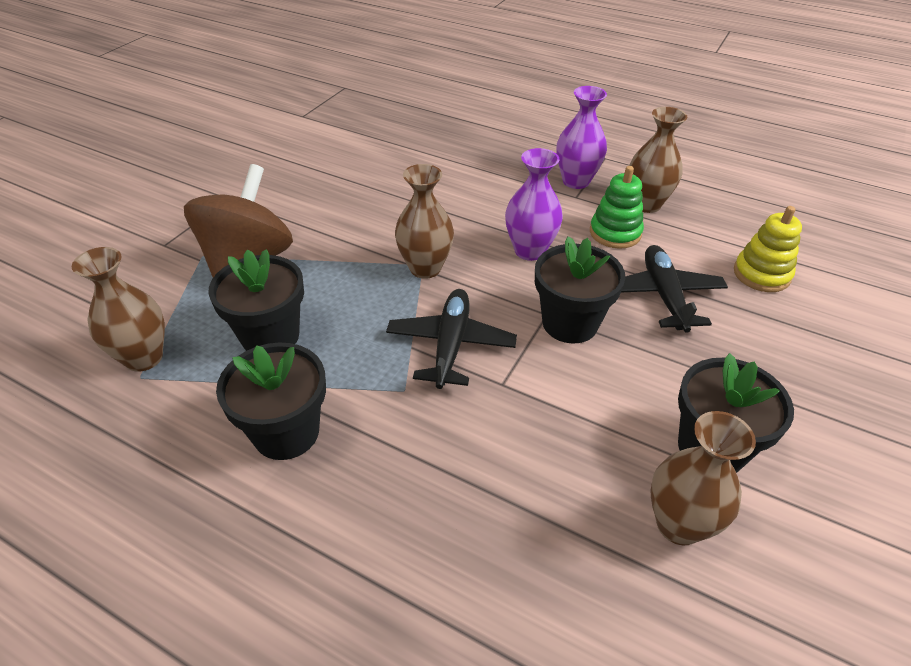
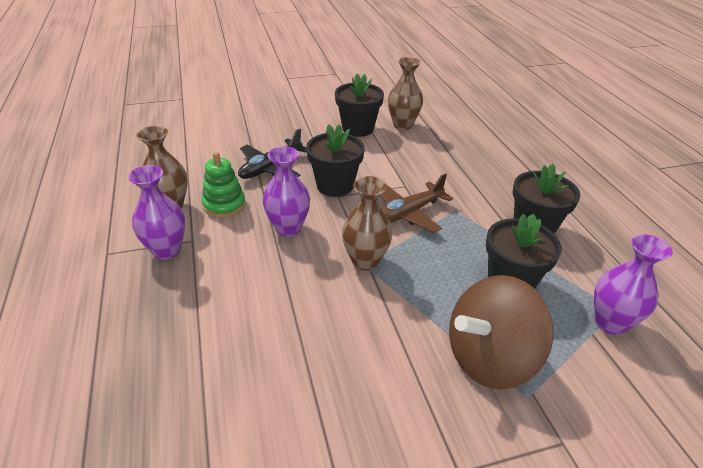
camera: 135 degrees left, 5 degrees down
brown vase [72,247,165,372] -> purple vase [594,234,673,335]
black plane [386,289,517,389] -> brown plane [381,173,453,233]
yellow stacking toy [734,206,802,292] -> none

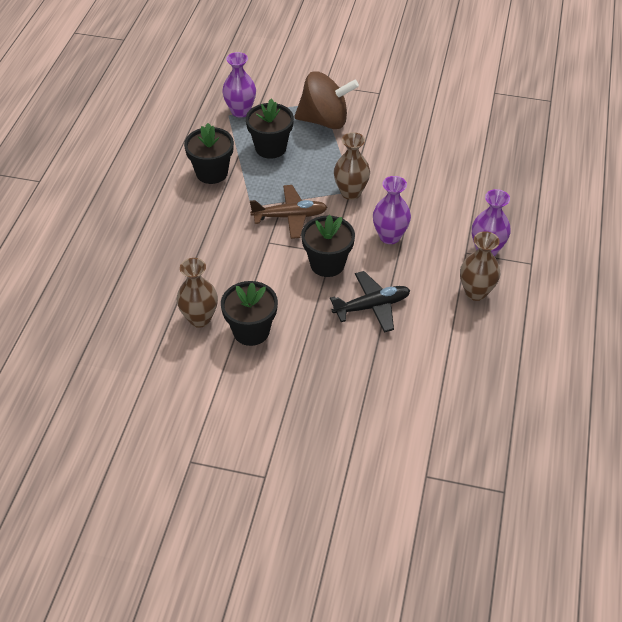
camera: 150 degrees left, 10 degrees up
green stacking toy [202,152,246,218] -> none

